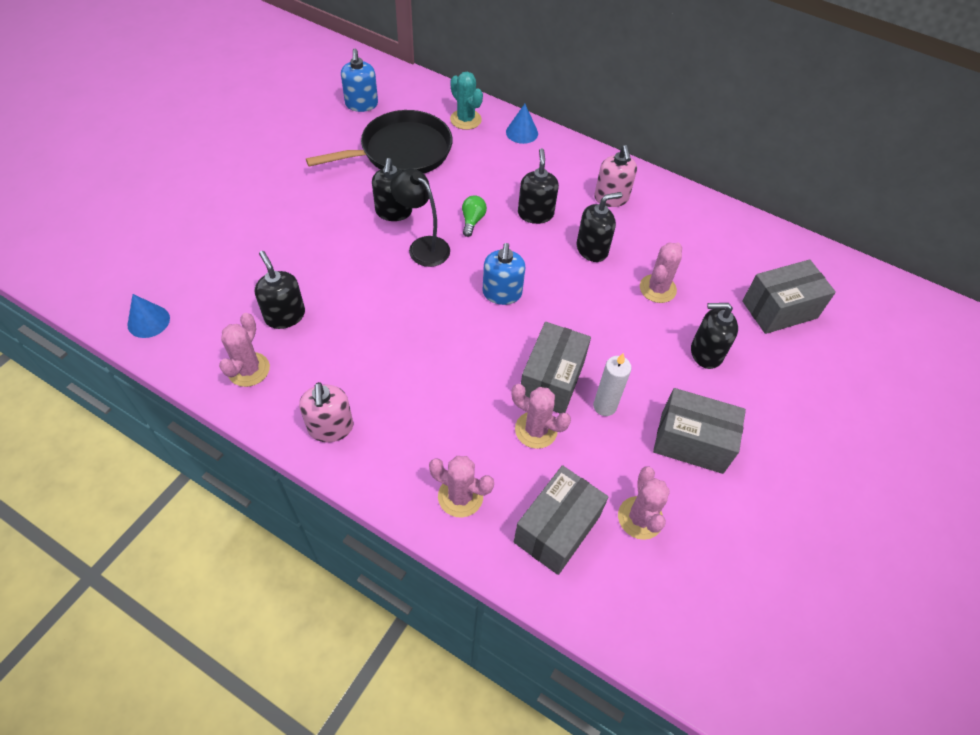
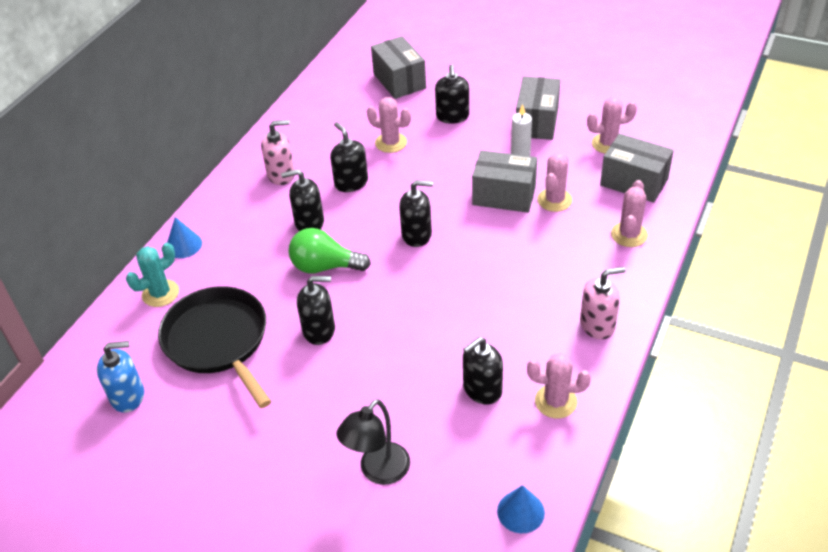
camera: 90 degrees left, 10 degrees down
black lamp [390,169,450,267] -> black lamp moved to [336,399,410,485]
green light bulb [462,195,487,237] -> green light bulb [289,228,371,273], size x1.77
blue soap dispenser [483,243,525,305] -> black soap dispenser [399,180,433,247]

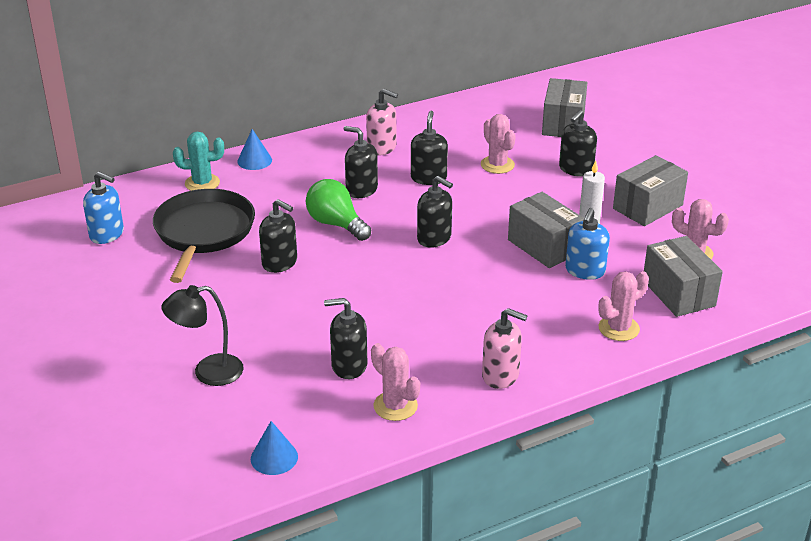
camera: 35 degrees right, 10 degrees down
pink cactus [537,153,573,212] -> blue soap dispenser [565,208,610,280]

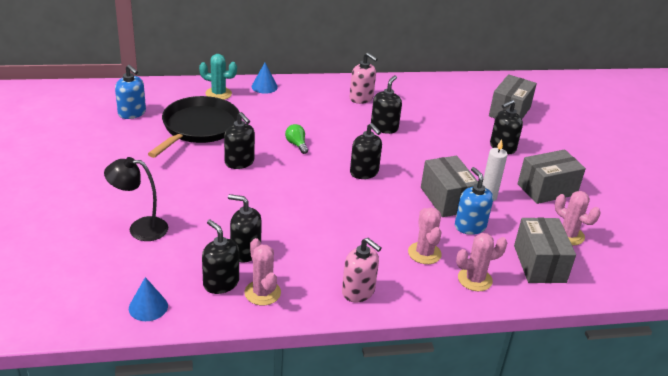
camera: 15 degrees right, 0 degrees up
green light bulb [306,179,371,241] -> green light bulb [285,124,308,154], size x0.57
black soap dispenser [344,126,378,198] -> black soap dispenser moved to [202,220,239,294]
pink cactus [481,114,516,174] -> pink cactus moved to [408,207,442,264]
blue soap dispenser [565,208,610,280] -> blue soap dispenser turned 120 degrees clockwise [455,167,493,235]

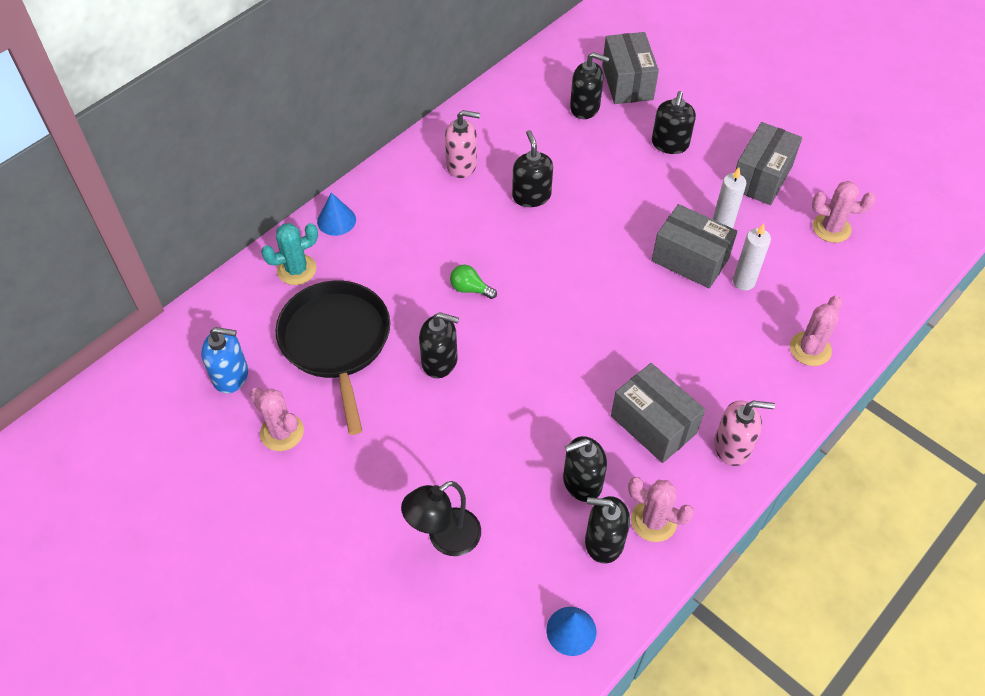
camera: 35 degrees left, 20 degrees up
black soap dispenser [350,123,382,179] -> black soap dispenser moved to [570,52,609,119]
pink cactus [408,207,442,264] -> pink cactus moved to [250,388,304,451]
blue soap dispenser [455,167,493,235] -> white candle [733,223,771,290]
grey box [514,218,576,283] -> grey box moved to [611,363,705,463]

